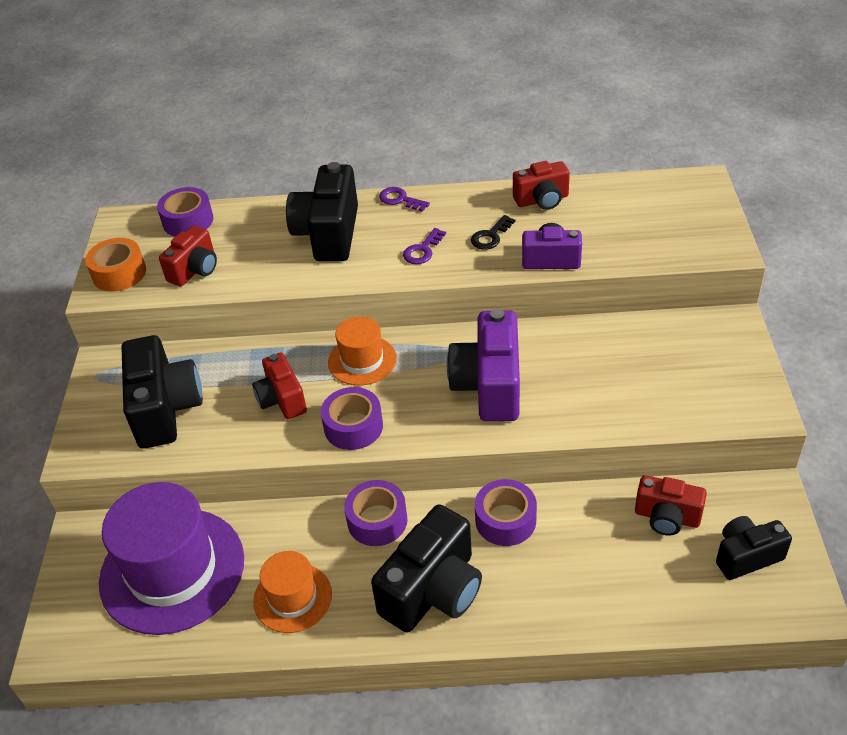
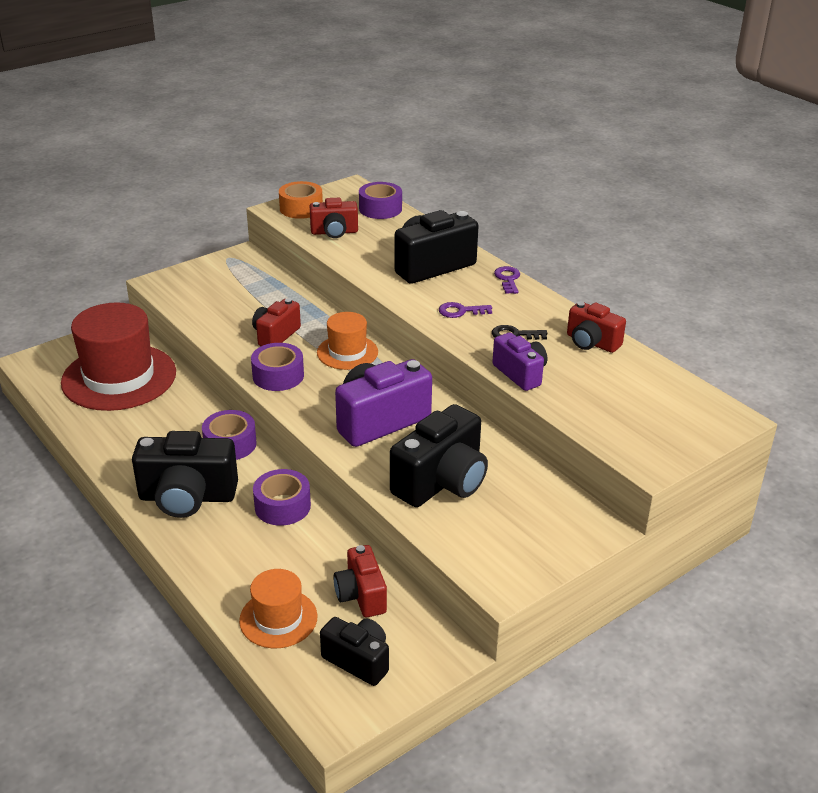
camera: 50 degrees right, 10 degrees down
purple hat [99,482,244,635] -> red hat [61,302,176,411]
black camera [122,335,203,449] -> black camera moved to [390,404,488,507]
orange hat [253,551,332,633] -> orange hat moved to [239,569,318,648]

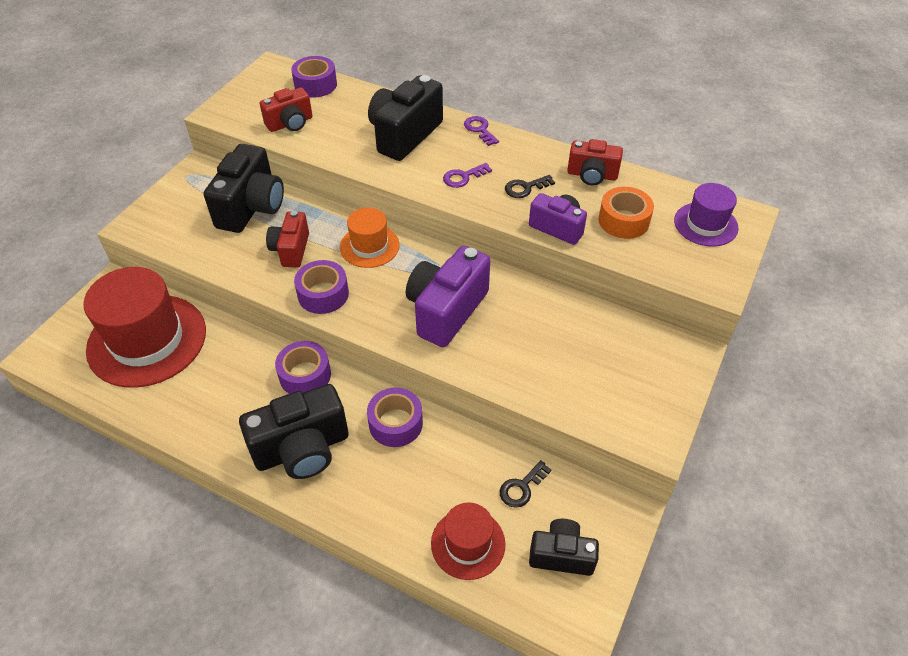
camera: 25 degrees left, 15 degrees up
orange hat [239,569,318,648] -> red hat [431,502,505,580]
orange tape [279,181,323,219] -> orange tape moved to [598,187,654,239]
red camera [333,545,387,617] -> black key [500,460,551,508]
black camera [390,404,488,507] -> black camera moved to [204,144,284,233]
none -> purple hat [674,183,738,247]

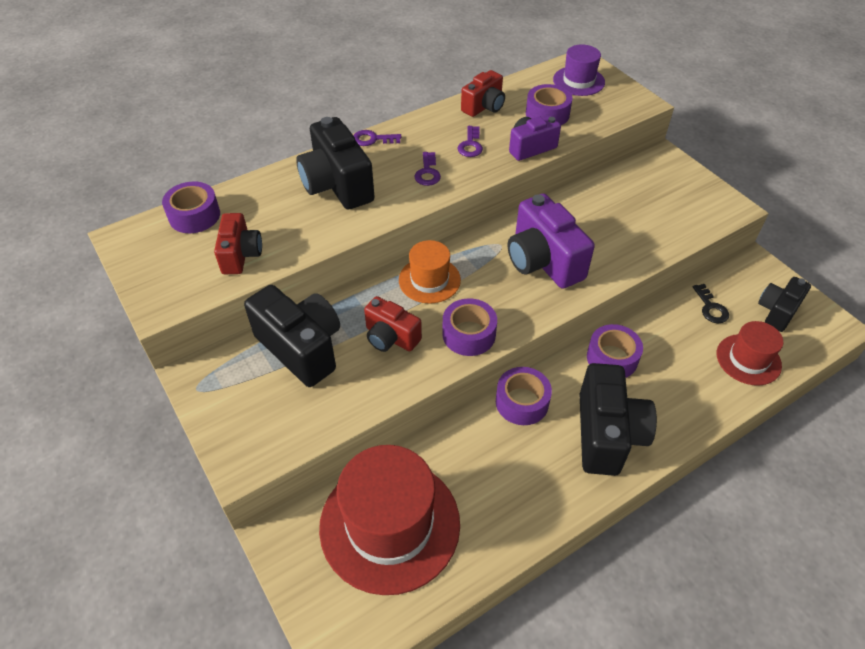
camera: 60 degrees left, 0 degrees up
black key [505,175,555,198] -> purple key [458,126,483,157]
orange tape [598,187,654,239] -> purple tape [526,84,573,125]

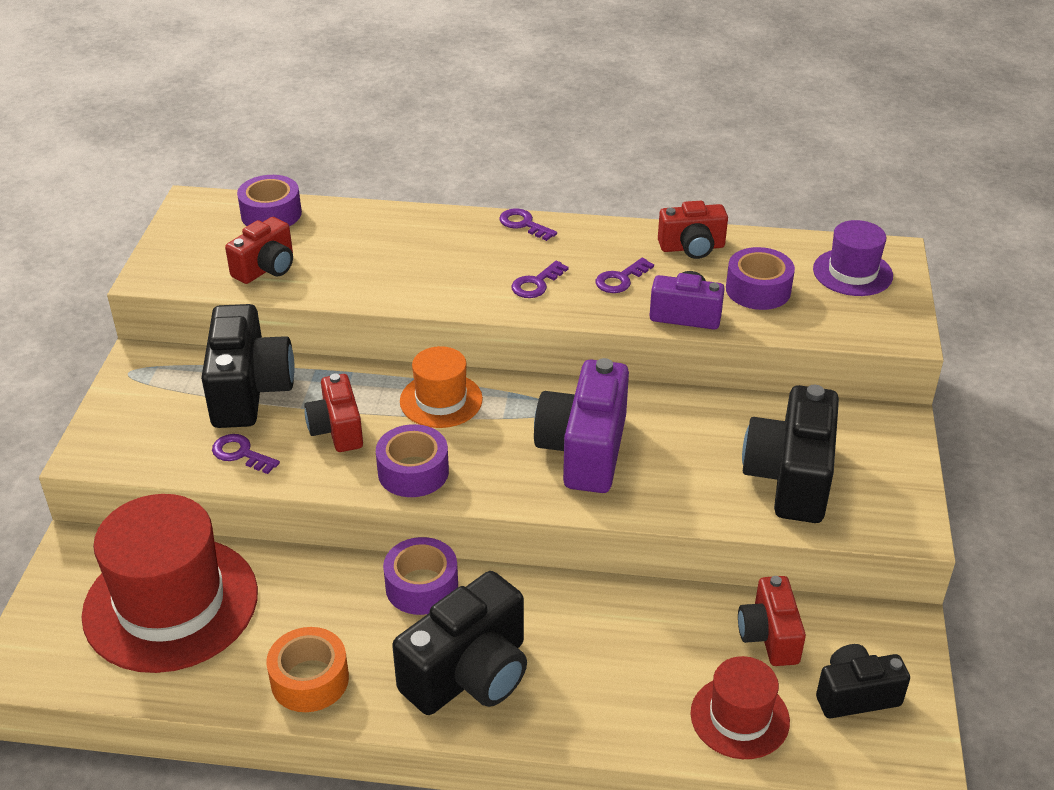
camera: 40 degrees right, 10 degrees down
black camera [296,117,375,209] -> black camera moved to [742,385,839,523]
purple tape [587,324,643,378] -> none
black key [693,284,729,323] -> red camera [738,576,806,666]
none -> purple key [212,434,280,474]
none -> orange tape [266,627,349,712]

